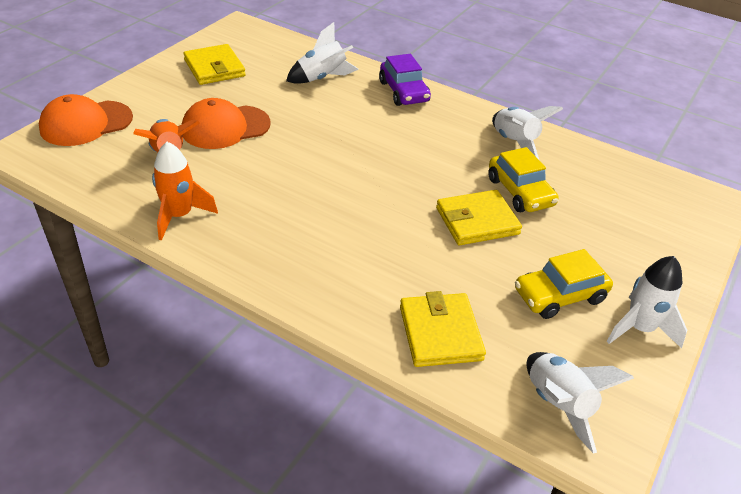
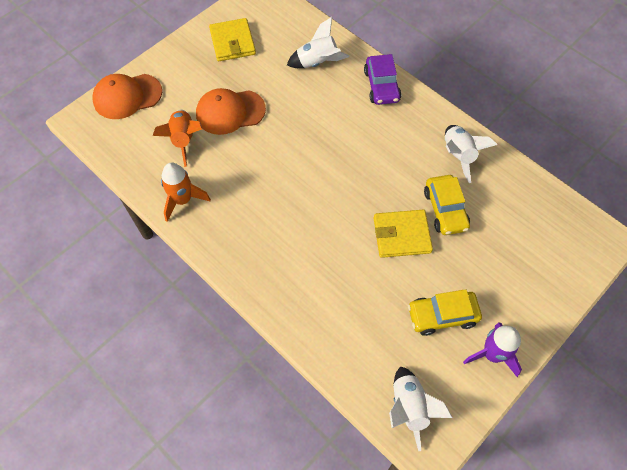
camera: 15 degrees right, 20 degrees up
yellow wallet [400,291,486,367] -> none
white rocket [606,256,687,349] -> purple rocket [463,322,522,377]

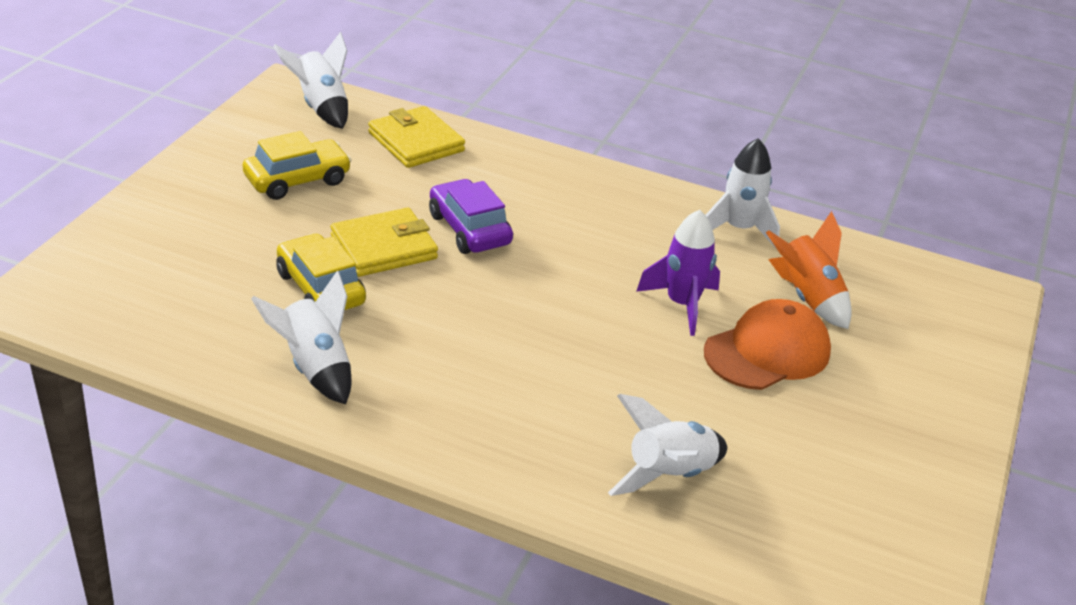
camera: 155 degrees right, 25 degrees down
orange cap [92,74,162,119] -> none
orange rocket [161,163,211,222] -> white rocket [706,138,780,249]
yellow wallet [209,18,256,61] -> yellow wallet moved to [368,106,465,168]
purple car [364,54,401,105] -> purple car moved to [429,179,513,254]
purple rocket [463,322,522,377] -> purple rocket moved to [636,210,720,336]

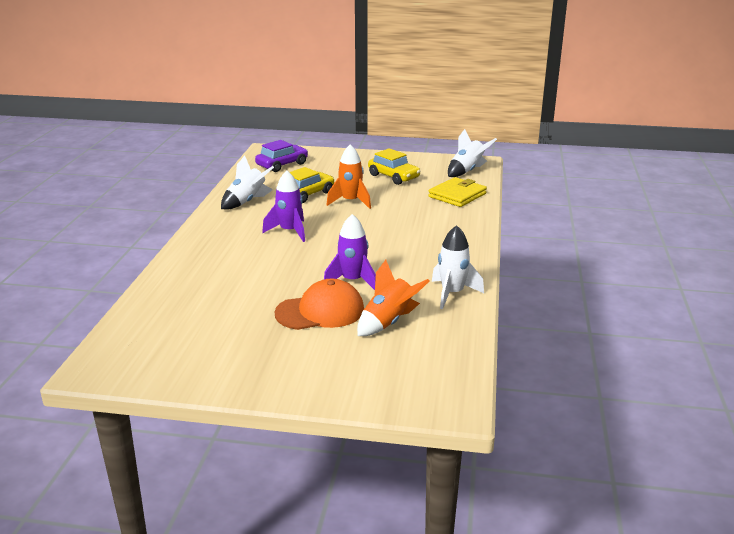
camera: 80 degrees right, 10 degrees down
yellow wallet [331,208,438,277] -> orange rocket [326,144,371,209]
purple car [429,179,513,254] -> purple car moved to [255,140,308,172]
white rocket [608,394,727,496] -> none
orange cap [704,299,831,390] -> orange cap turned 60 degrees counterclockwise [274,279,364,330]
none -> purple rocket [262,171,305,242]

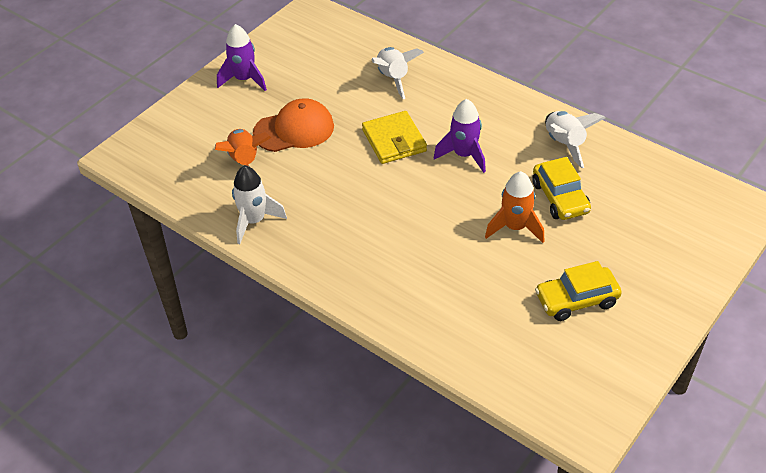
camera: 120 degrees right, 20 degrees up
purple car [255,140,308,172] -> none
orange cap [274,279,364,330] -> orange cap turned 120 degrees counterclockwise [253,98,334,152]
purple rocket [324,214,376,290] -> purple rocket moved to [217,24,267,91]
yellow wallet [428,177,487,207] -> yellow wallet moved to [362,111,427,164]
white rocket [448,129,497,177] -> white rocket moved to [371,47,424,99]

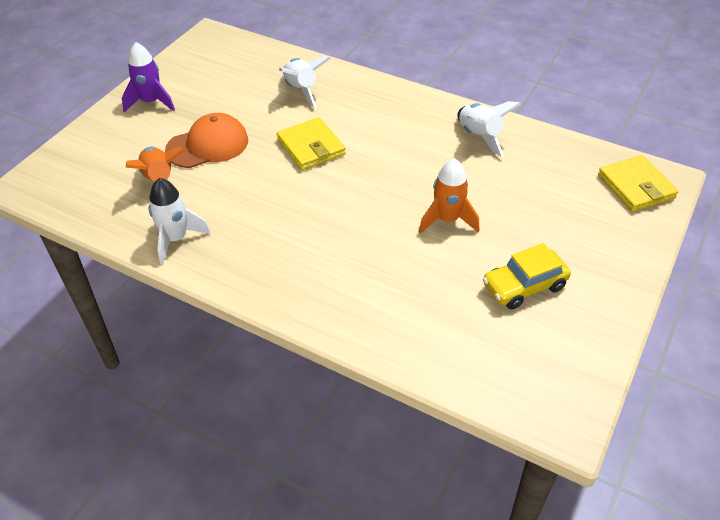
camera: 10 degrees left, 0 degrees up
purple rocket [434,99,486,173] -> none
yellow car [532,157,591,220] -> none
none -> yellow wallet [598,155,678,212]

